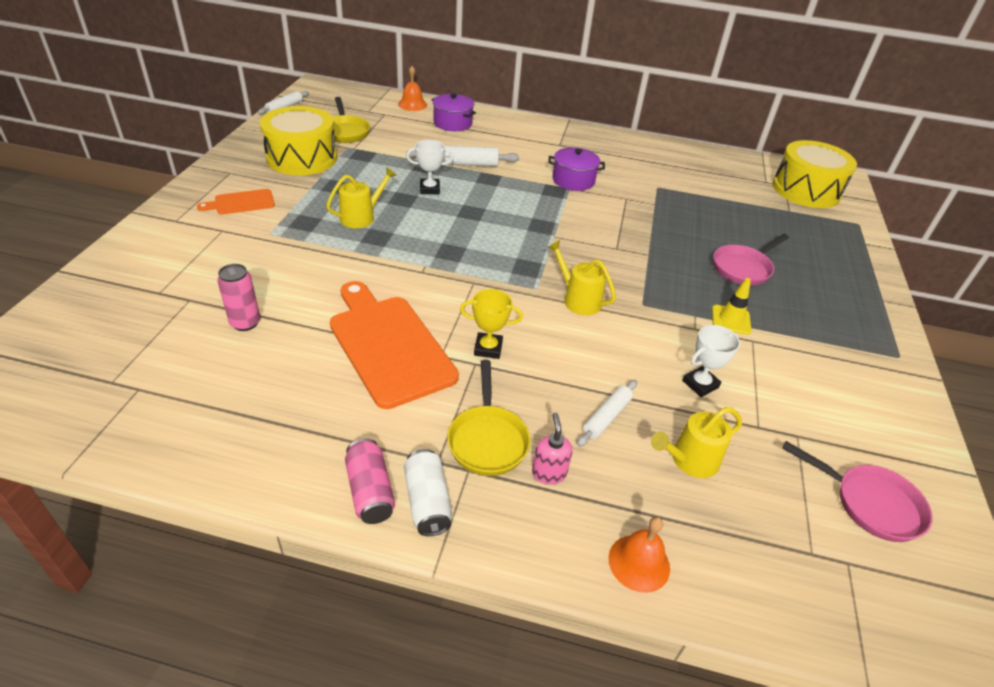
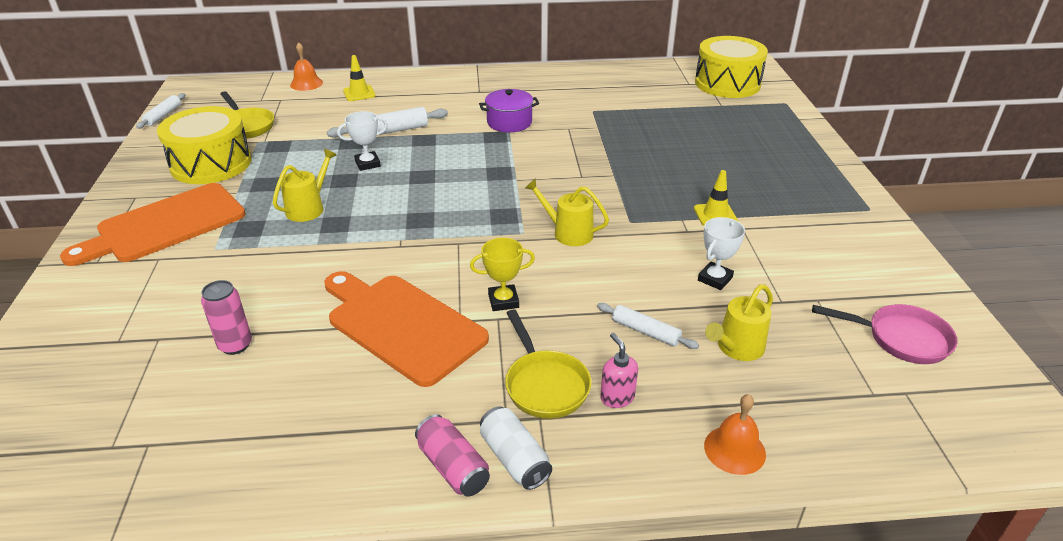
camera: 15 degrees left, 5 degrees down
orange cutting board [197,189,275,214] -> orange cutting board [60,183,246,266], size x2.02
purple pot [431,93,476,131] -> yellow traffic cone [343,55,376,101]
white rolling pin [577,380,637,447] -> white rolling pin turned 75 degrees counterclockwise [597,303,699,349]
pink pan [713,234,789,286] -> none

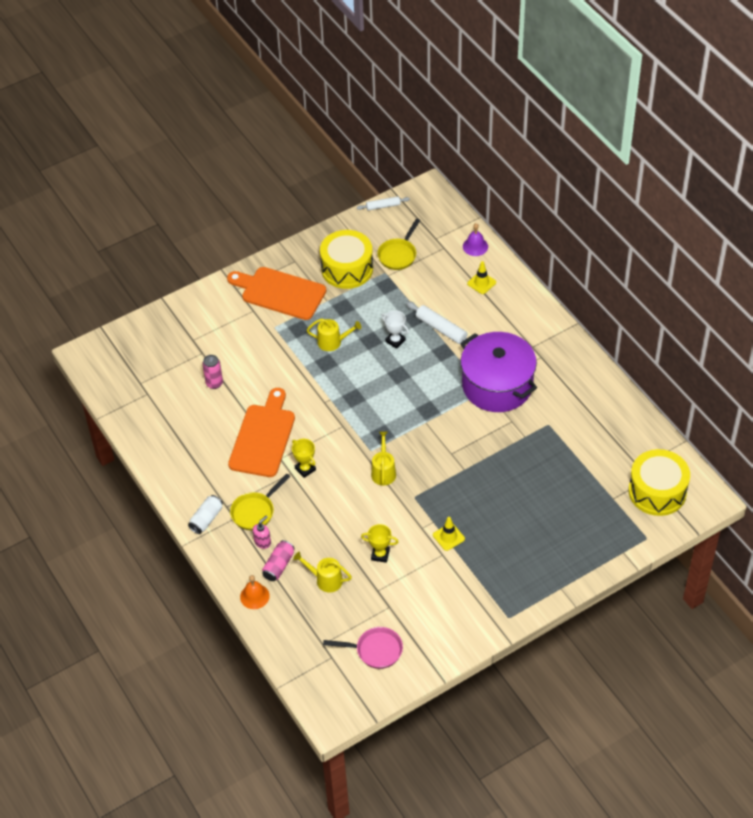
camera: 65 degrees right, 15 degrees up
orange bell [290,42,323,91] -> purple bell [463,223,488,256]
pink can [415,414,490,497] -> pink can moved to [262,540,295,581]
purple pot [479,89,539,132] -> purple pot [460,332,537,412], size x2.02
white rolling pin [597,303,699,349] -> none
white trophy [698,217,745,290] -> yellow trophy [361,524,398,563]
pink pan [812,304,958,364] -> pink pan turned 75 degrees counterclockwise [323,627,403,669]

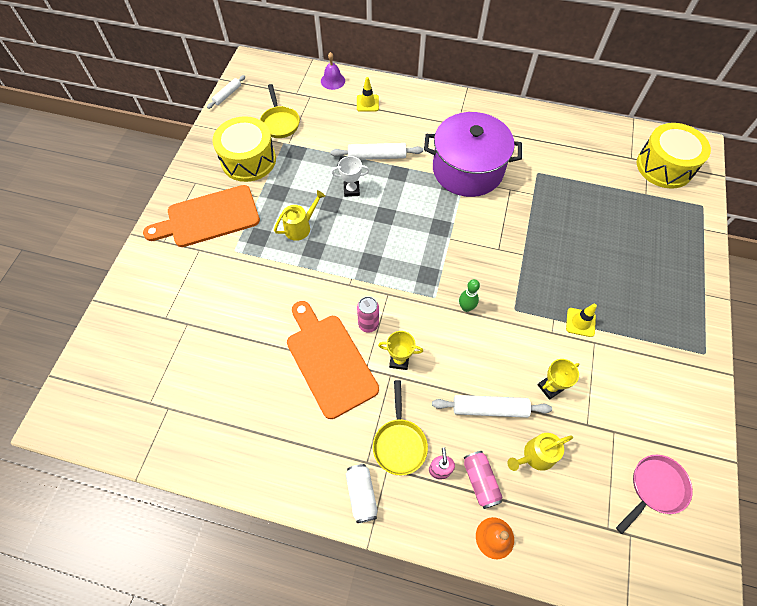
camera: 45 degrees left, 10 degrees up
pink can [202,355,223,389] -> pink can moved to [357,297,379,333]
yellow watering can [371,431,396,486] -> green bowling pin [459,279,480,312]
none -> white rolling pin [432,395,552,418]

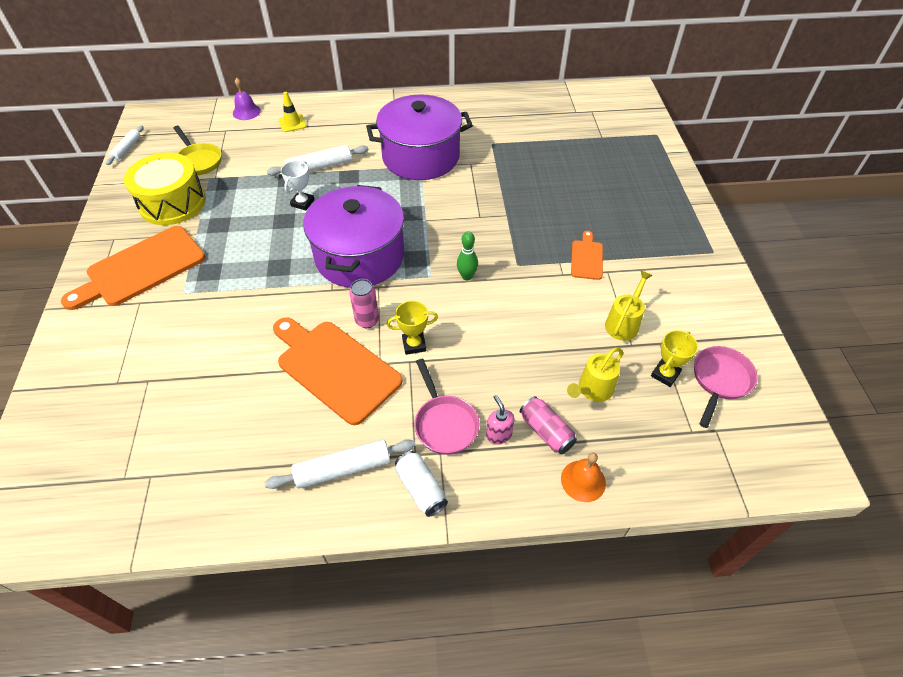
camera: 20 degrees left, 10 degrees down
yellow watering can [274,190,325,241] -> yellow watering can moved to [605,271,653,341]
white trophy [331,156,369,197] -> white trophy turned 45 degrees counterclockwise [281,161,314,210]
yellow pan [373,380,428,475] -> pink pan [414,359,479,455]
white rolling pin [432,395,552,418] -> white rolling pin moved to [264,439,416,489]
yellow trophy [537,359,579,400] -> yellow trophy moved to [651,330,698,387]
yellow traffic cone [566,304,597,337] -> orange cutting board [571,231,603,280]
yellow drum [637,123,711,189] -> none
none -> purple pot [304,185,404,288]

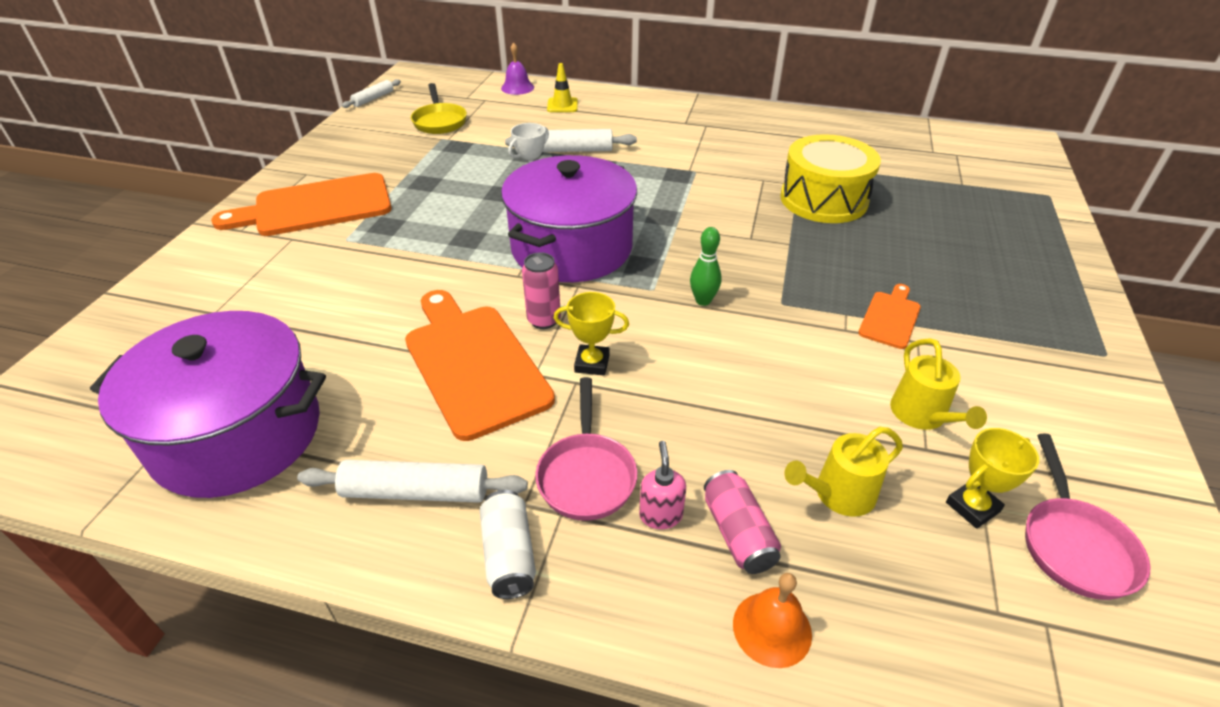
camera: 20 degrees right, 10 degrees down
yellow drum [124,153,206,225] -> yellow drum moved to [780,134,881,223]
purple pot [366,94,473,180] -> purple pot moved to [90,311,326,498]
yellow watering can [605,271,653,341] -> yellow watering can turned 120 degrees clockwise [890,338,987,430]
pink pan [694,346,758,428] -> pink pan turned 135 degrees clockwise [1025,433,1151,600]

